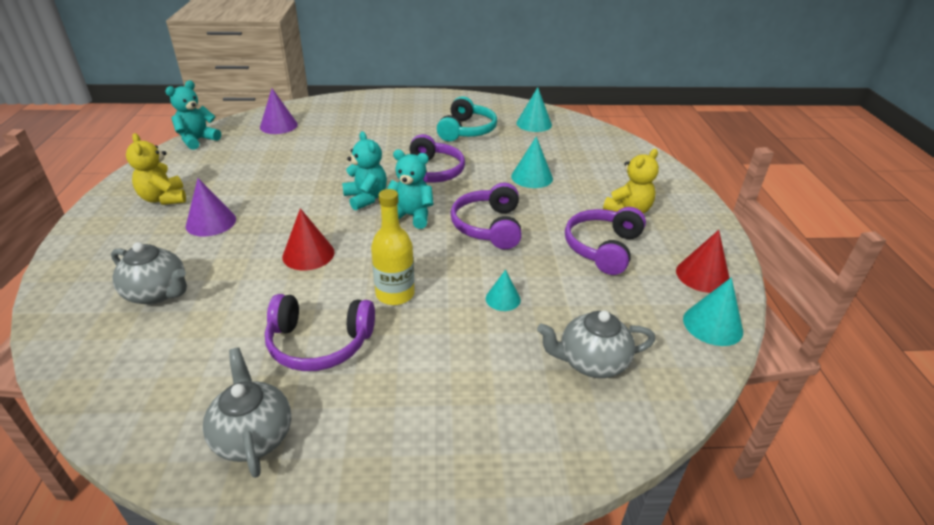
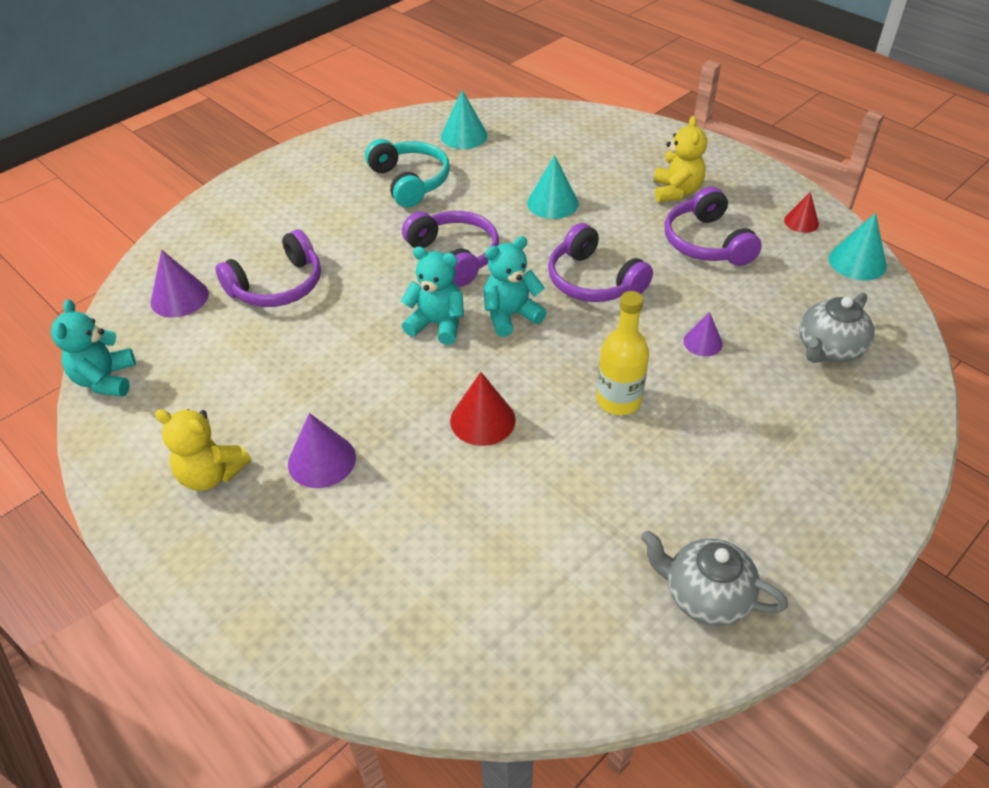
camera: 40 degrees left, 10 degrees up
grey teapot [111,242,187,304] -> none
purple headphones [265,294,375,371] -> purple headphones moved to [216,229,321,307]
turquoise cone [486,270,521,311] -> purple cone [683,312,723,356]
red cone [676,230,730,293] -> red cone [784,192,819,233], size x0.64

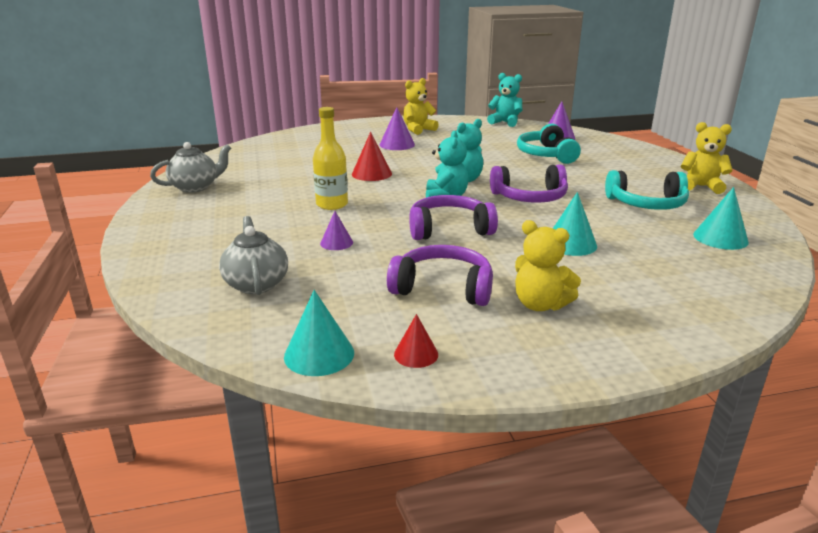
camera: 120 degrees right, 20 degrees down
purple headphones [216,229,321,307] -> turquoise headphones [517,124,581,164]
none -> yellow teddy bear [680,122,733,194]

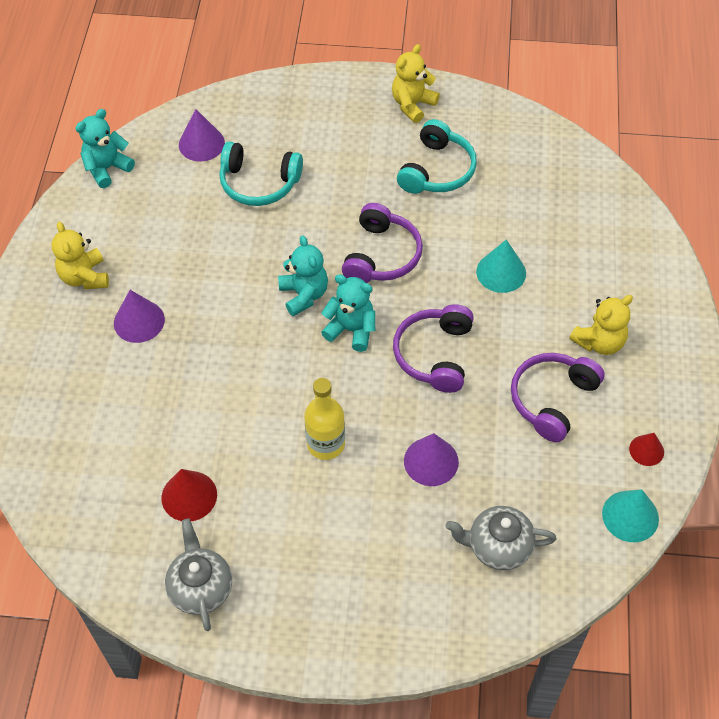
camera: 70 degrees left, 30 degrees up
purple cone [320,211,353,250] -> purple cone [404,433,459,486], size x1.57
red cone [352,132,392,181] -> red cone moved to [161,469,217,521]
turquoise cone [693,187,749,250] -> none

